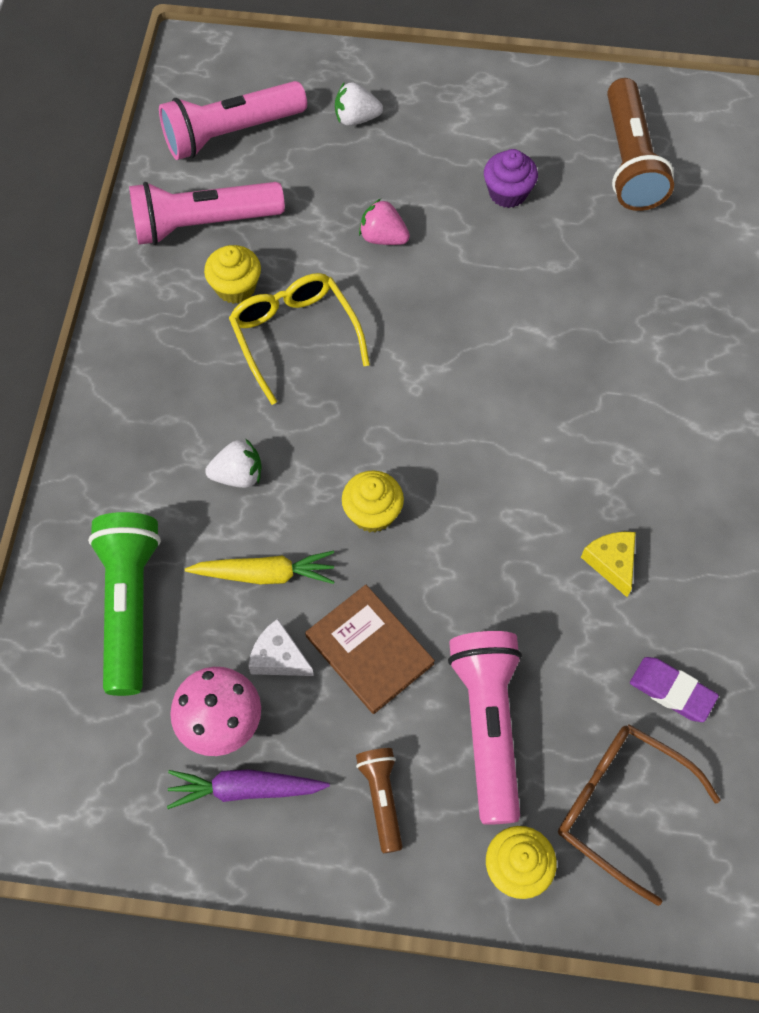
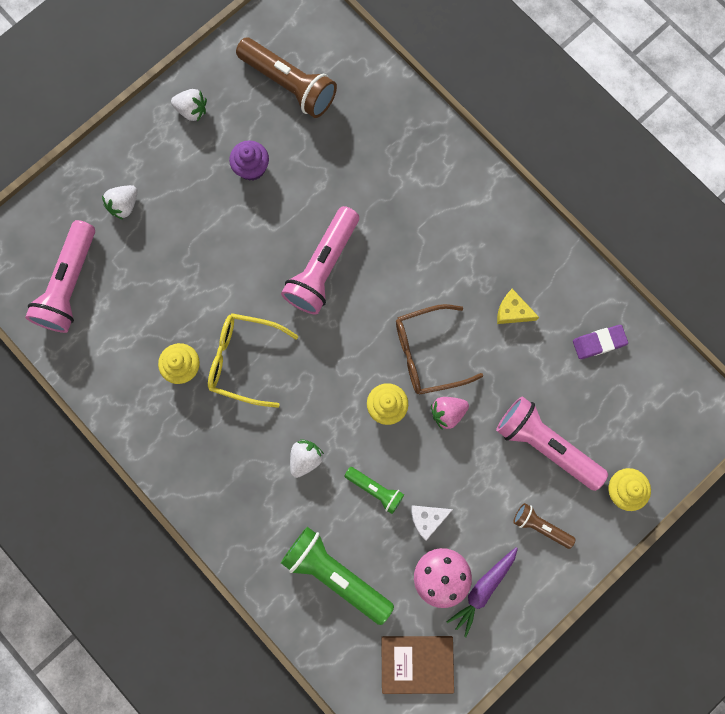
camera: 50 degrees left, 15 degrees up
pink flashlight [129,182,285,245] -> pink flashlight moved to [281,206,359,315]
yellow carrot [185,551,335,584] -> green flashlight [344,467,404,514]
brown book [305,585,435,714] -> brown book moved to [381,636,454,694]
pink strawberry [359,199,410,245] -> pink strawberry moved to [431,397,469,430]
brown glasses [558,724,720,906] -> brown glasses moved to [396,304,483,395]
none -> white strawberry [171,89,207,122]

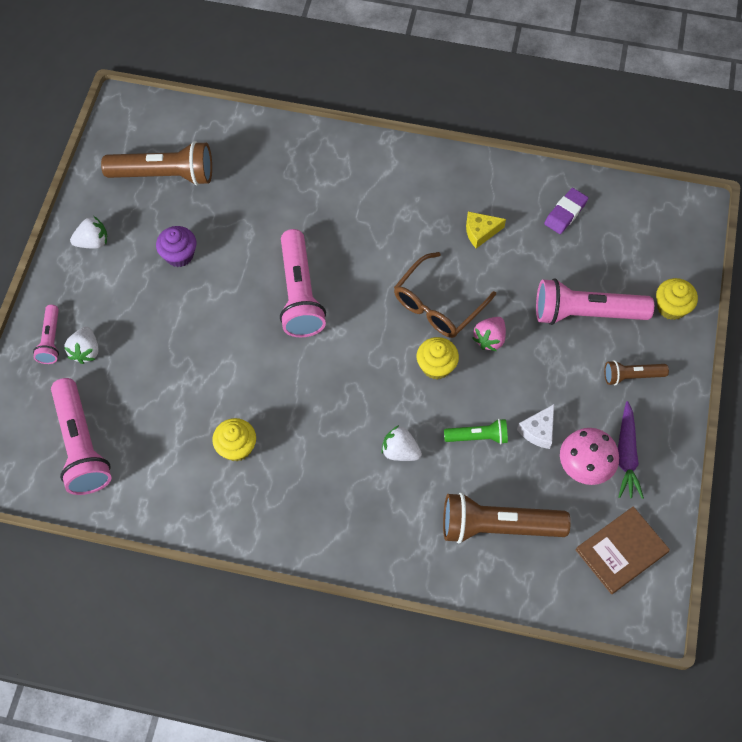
camera: 35 degrees left, 15 degrees down
yellow glasses [208,313,299,408] -> none
green flashlight [281,527,394,625] -> brown flashlight [443,493,571,544]
white strawberry [290,439,324,478] -> white strawberry turned 60 degrees counterclockwise [381,425,422,461]
none -> pink flashlight [33,305,59,364]

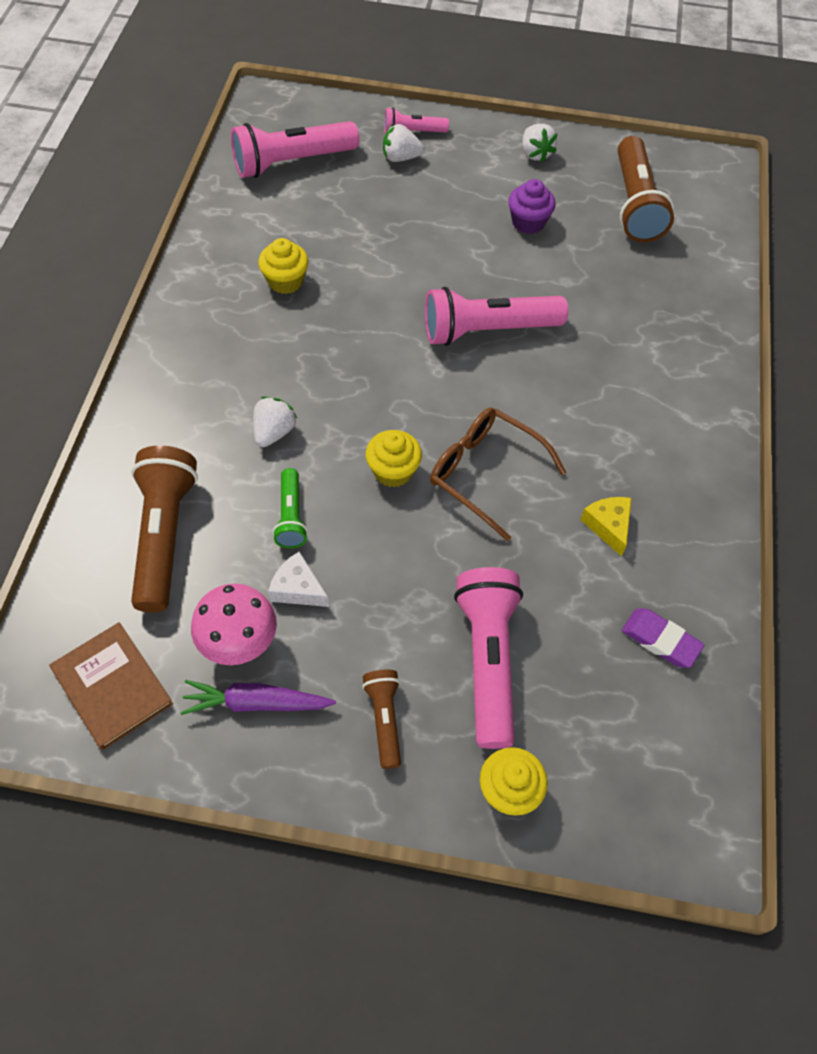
camera: 85 degrees right, 5 degrees down
pink strawberry [472,317,506,351] -> none

